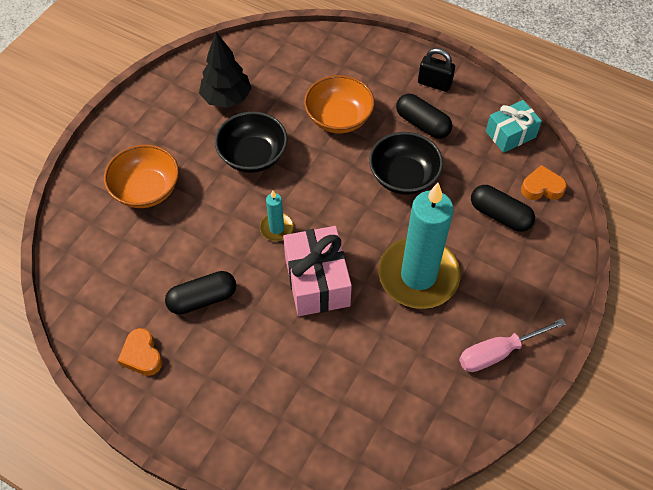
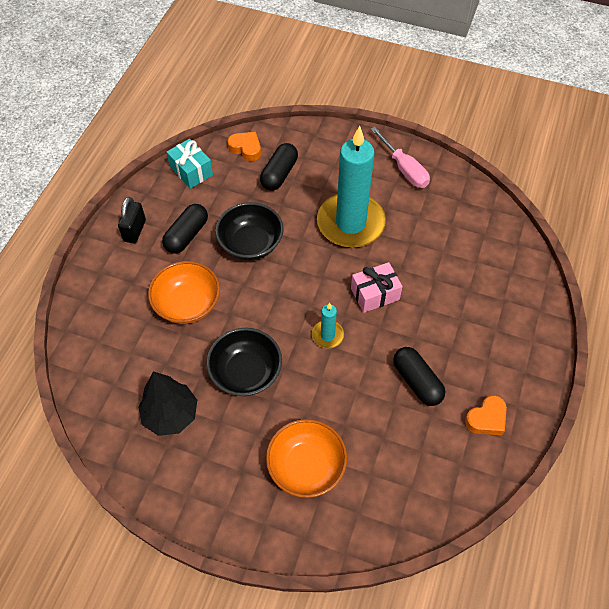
camera: 100 degrees left, 0 degrees up
pink gift [283,226,352,316] -> pink gift [351,262,403,313], size x0.66
orange heart [521,165,567,200] -> orange heart turned 135 degrees clockwise [228,132,261,161]

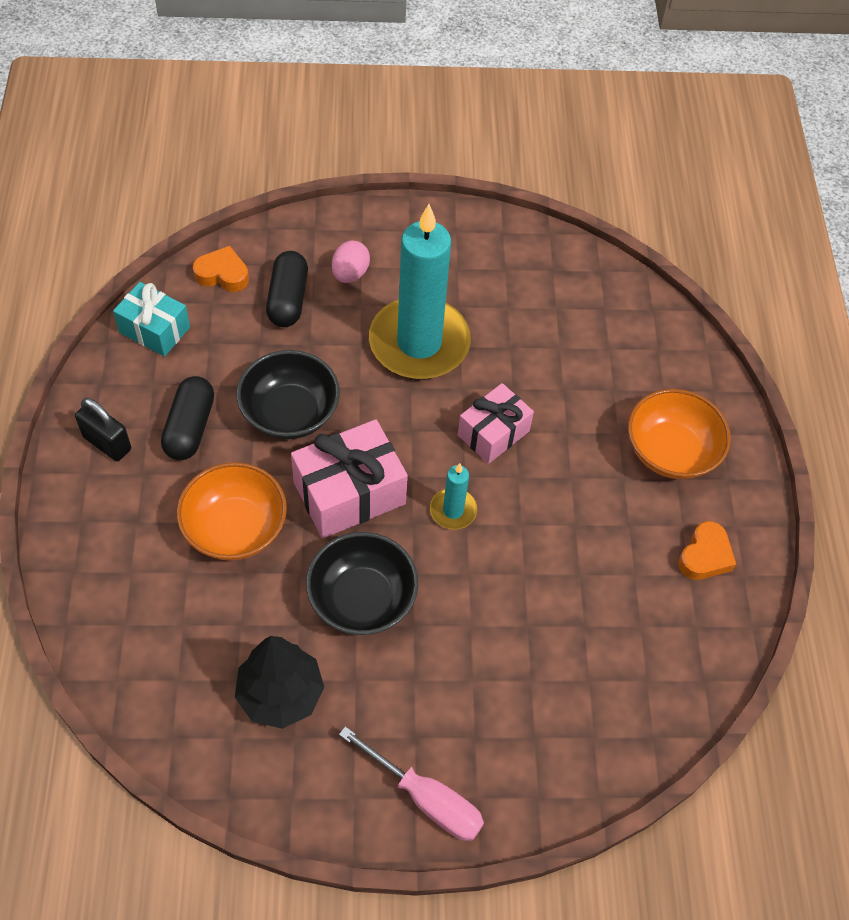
camera: 25 degrees left, 0 degrees up
black padlock [118,197,146,243] -> black padlock turned 45 degrees counterclockwise [75,398,131,461]
orange bowl [266,419,347,498] -> orange bowl moved to [628,389,731,479]
pink screwdriver [371,127,430,188] -> pink screwdriver moved to [339,726,484,841]
black capsule [393,347,445,406] -> none
none -> pink gift [291,419,408,539]
none -> pink egg [332,240,370,283]

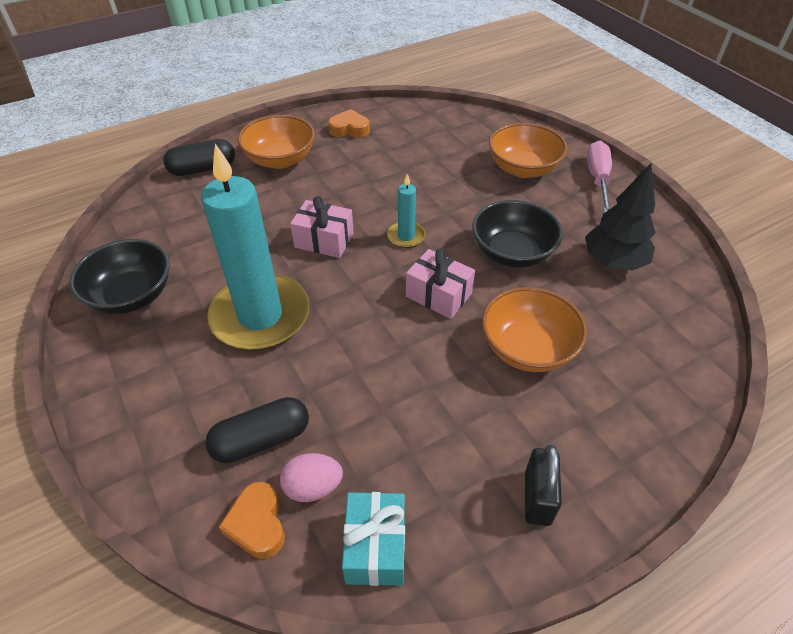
camera: 115 degrees left, 10 degrees down
black capsule [161,376,214,460] -> black capsule moved to [163,139,235,176]
black bowl [236,350,340,439] -> black bowl moved to [69,239,170,314]
pink gift [291,419,408,539] -> pink gift [406,248,475,319], size x0.66
pink egg [332,240,370,283] -> pink egg moved to [280,453,343,502]
none -> orange bowl [489,123,567,178]

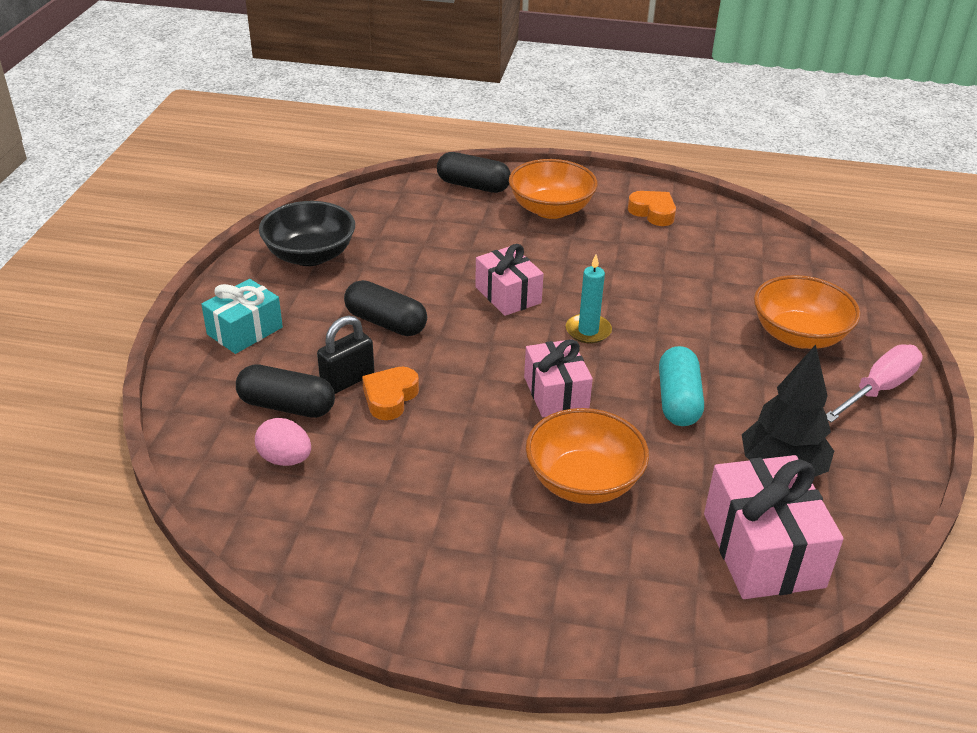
camera: 40 degrees right, 10 degrees down
turquoise candle [201,144,309,350] -> black capsule [344,280,427,336]
orange heart [219,482,285,559] -> orange heart moved to [362,367,419,420]
turquoise gift [342,492,405,586] -> turquoise gift moved to [201,279,283,354]
black bowl [472,200,563,268] -> turquoise capsule [659,346,704,426]
black padlock [525,444,562,526] -> black padlock moved to [317,315,374,394]
none -> pink gift [704,455,844,599]

